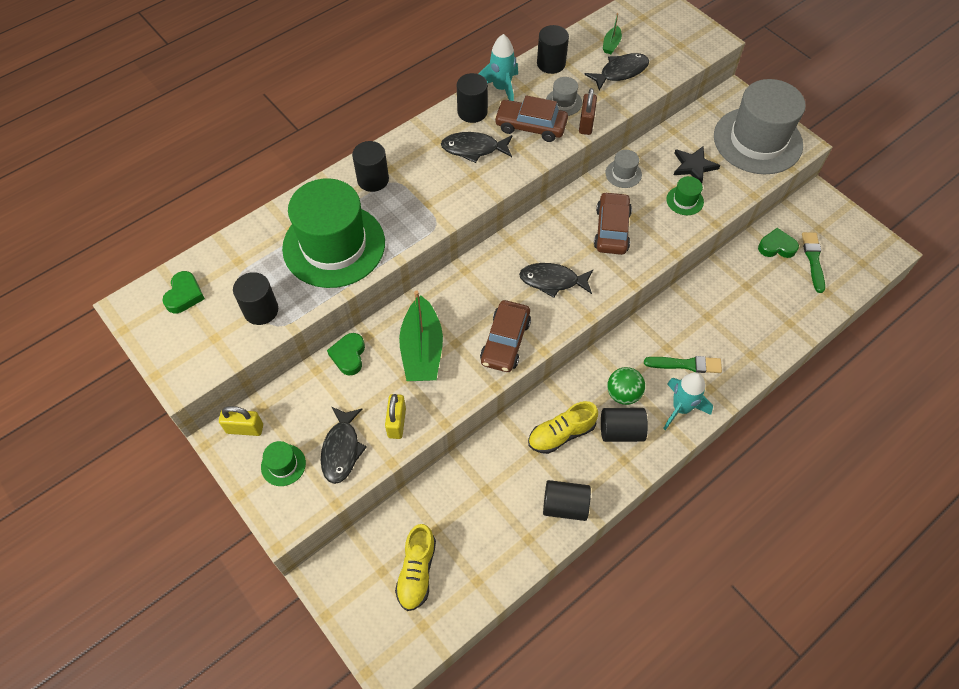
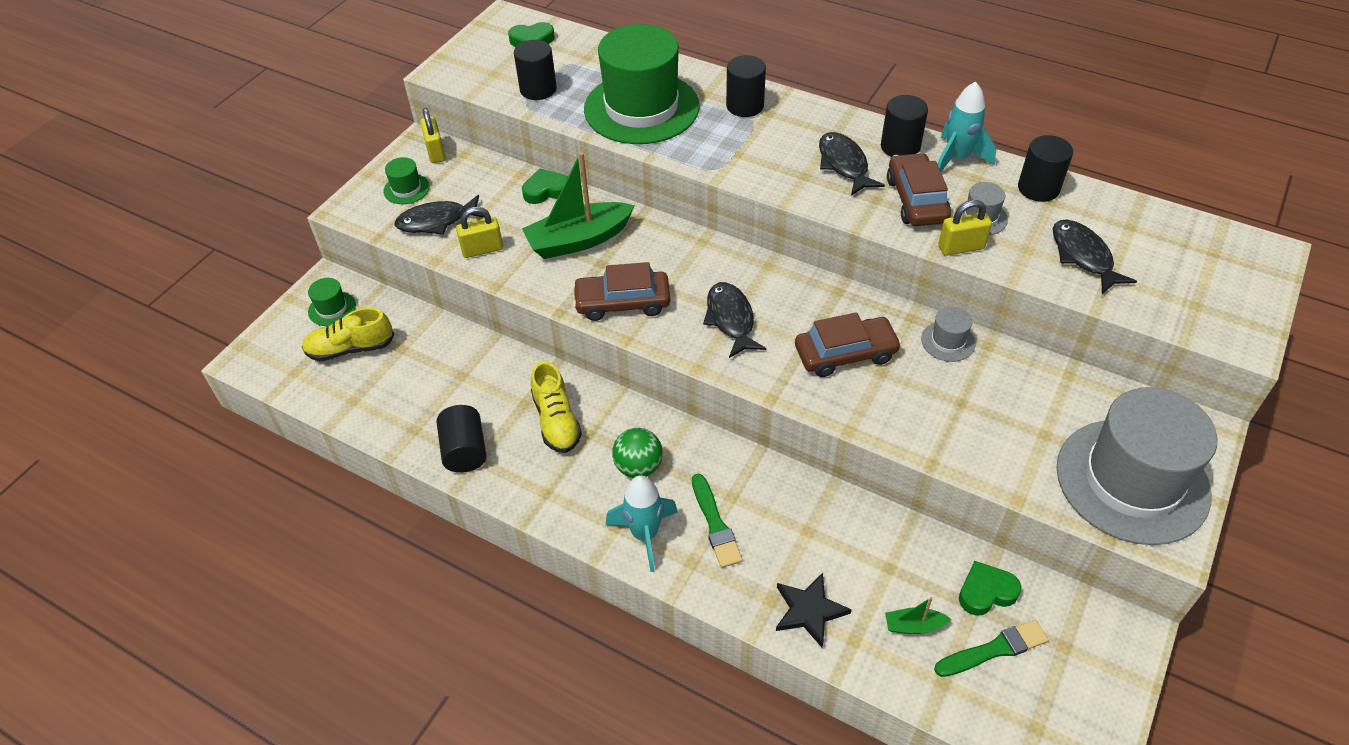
camera: 70 degrees right, 10 degrees down
yellow shoe [528,401,598,454] -> yellow shoe turned 150 degrees counterclockwise [531,361,582,453]
brown padlock [579,88,597,135] -> yellow padlock [938,200,992,256]
black fish [585,53,649,91] -> black fish turned 150 degrees counterclockwise [1053,220,1137,294]
black cylinder [601,408,648,442] -> none
green boat [603,13,622,54] -> green boat moved to [885,597,951,634]
green hat [666,176,704,215] -> green hat moved to [308,278,356,326]
black star [674,146,720,183] -> black star moved to [776,573,852,648]
green heart [758,228,799,258] -> green heart turned 90 degrees counterclockwise [959,561,1021,616]

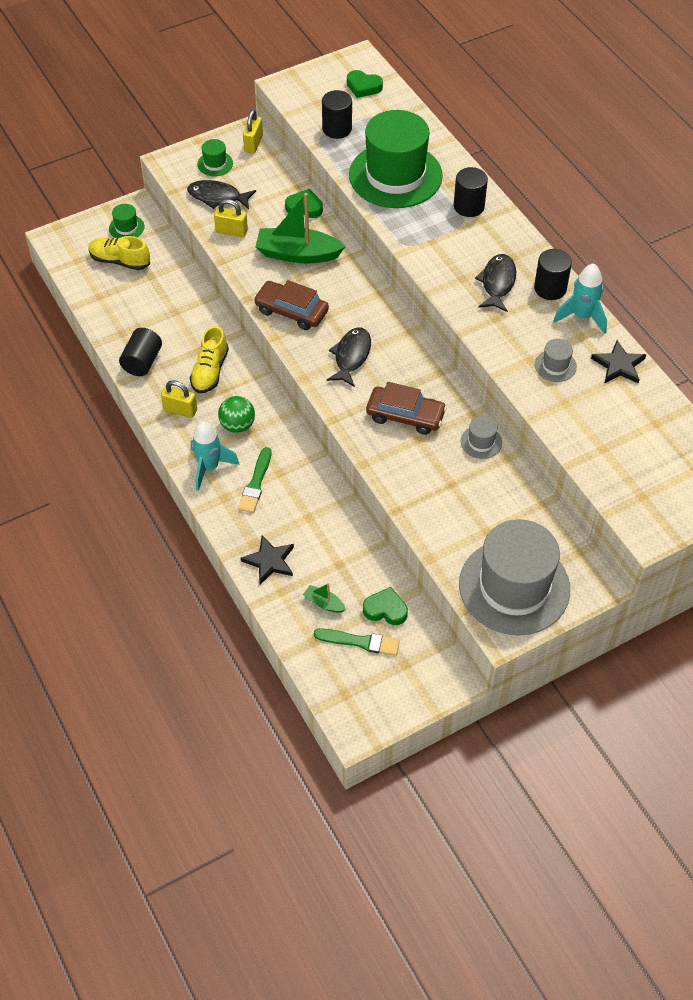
camera: 30 degrees right, 5 degrees up
brown car [887,153,951,226] -> none
yellow padlock [938,200,992,256] -> yellow padlock moved to [161,380,197,418]
black cylinder [1018,135,1073,202] -> black star [591,340,646,384]
black fish [1053,220,1137,294] -> none

